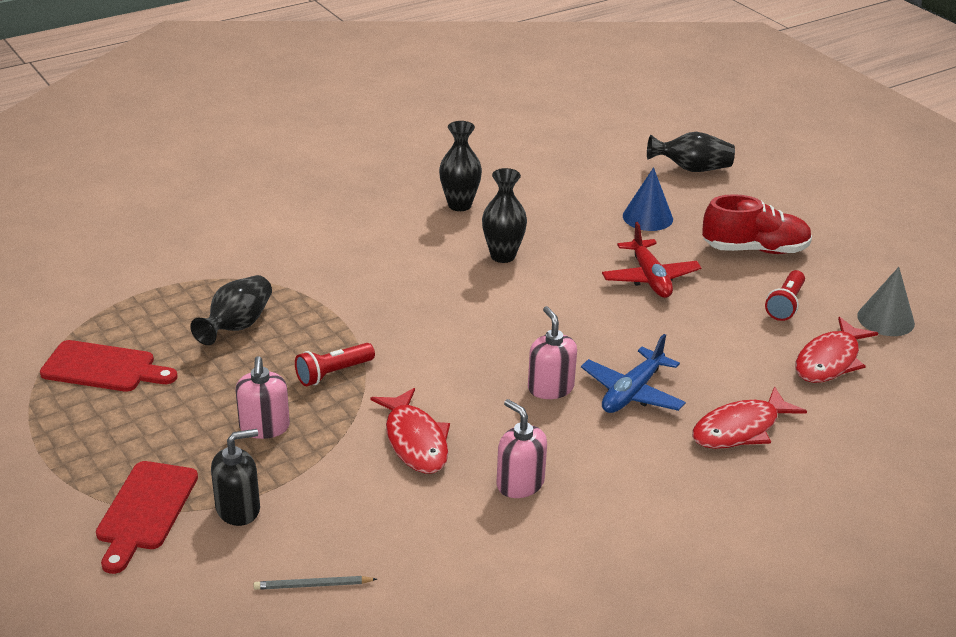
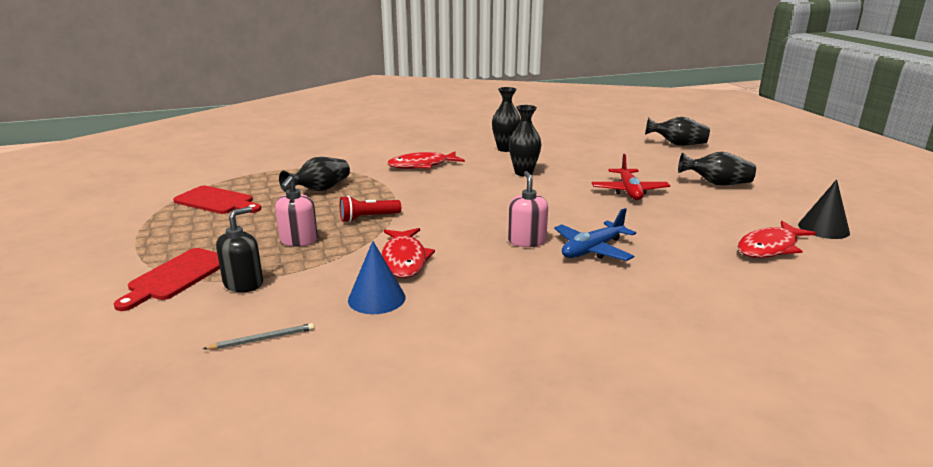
camera: 15 degrees right, 10 degrees down
black soap dispenser [211,429,260,526] -> black soap dispenser turned 45 degrees counterclockwise [216,206,263,292]
grey pencil [254,576,377,590] -> grey pencil turned 150 degrees clockwise [203,323,315,350]
pink soap dispenser [497,399,547,498] -> none
blue cone [623,167,673,231] -> blue cone moved to [348,241,405,314]
red fish [692,386,807,449] -> red fish moved to [387,151,465,169]
red shoe [702,194,812,254] -> black vase [678,152,756,186]
red flashlight [765,270,805,321] -> none
grey cone [857,267,915,336] -> black cone [798,179,850,239]

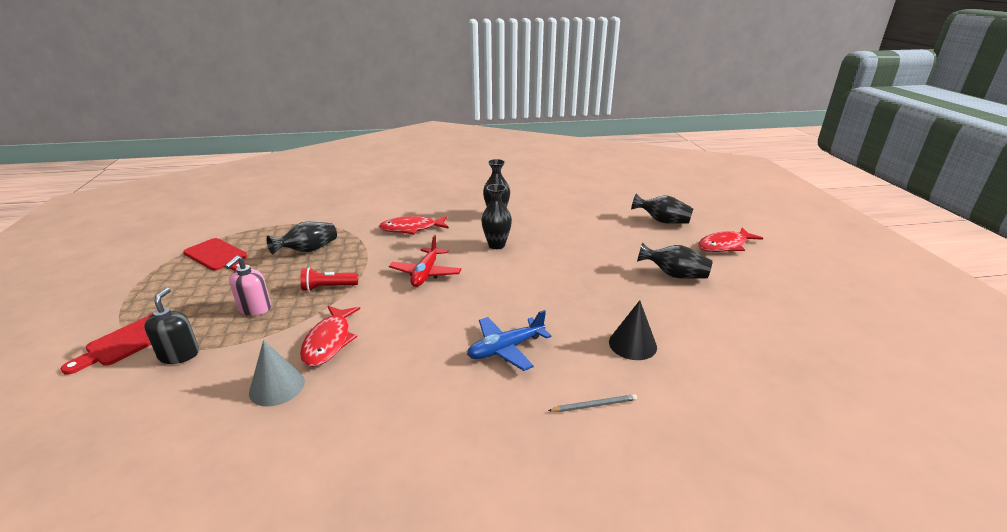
camera: 10 degrees right, 5 degrees up
grey pencil [203,323,315,350] -> grey pencil moved to [548,394,637,412]
black soap dispenser [216,206,263,292] -> black soap dispenser turned 45 degrees counterclockwise [144,288,199,364]
blue cone [348,241,405,314] -> grey cone [249,340,305,407]
pink soap dispenser [508,171,548,247] -> none
red plane [592,154,670,200] -> red plane moved to [389,235,461,287]
red fish [738,221,816,258] -> red fish moved to [698,227,763,252]
black cone [798,179,850,239] -> black cone moved to [609,300,657,360]

